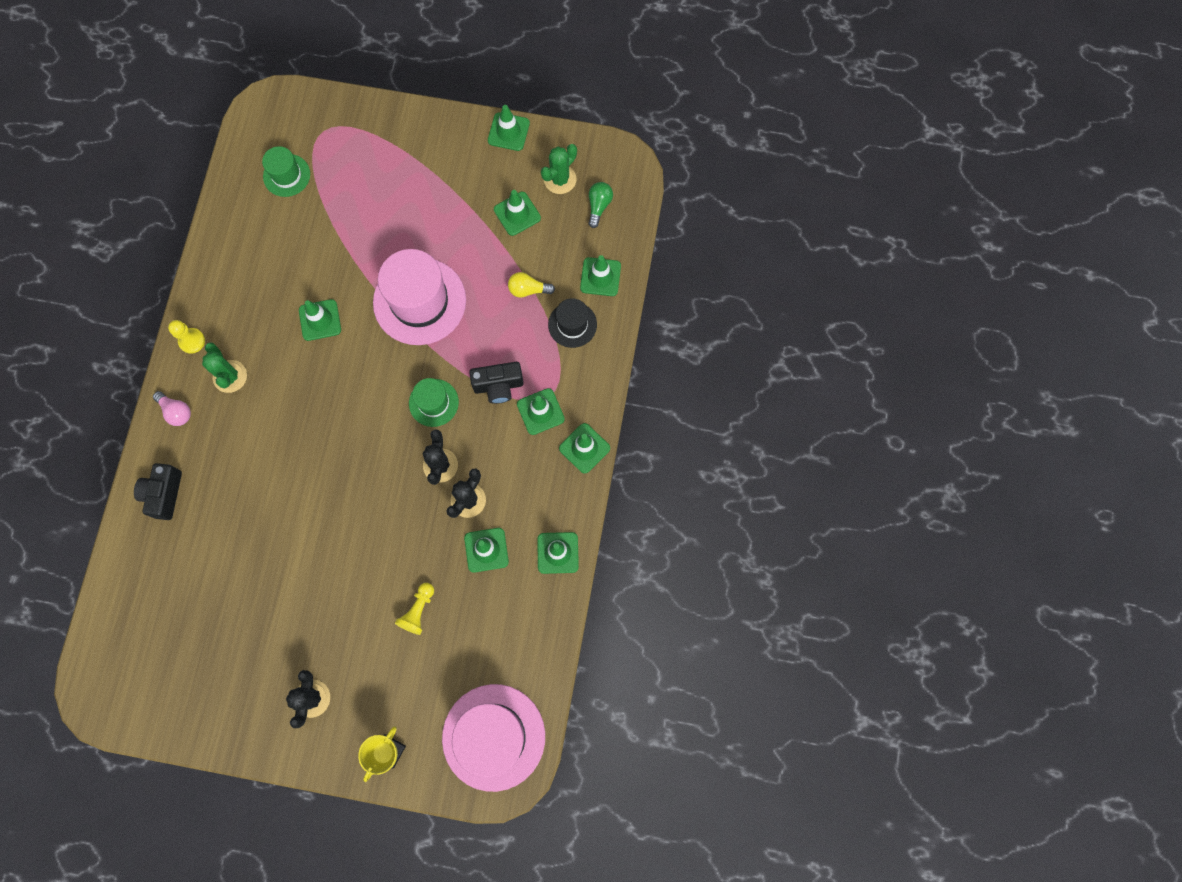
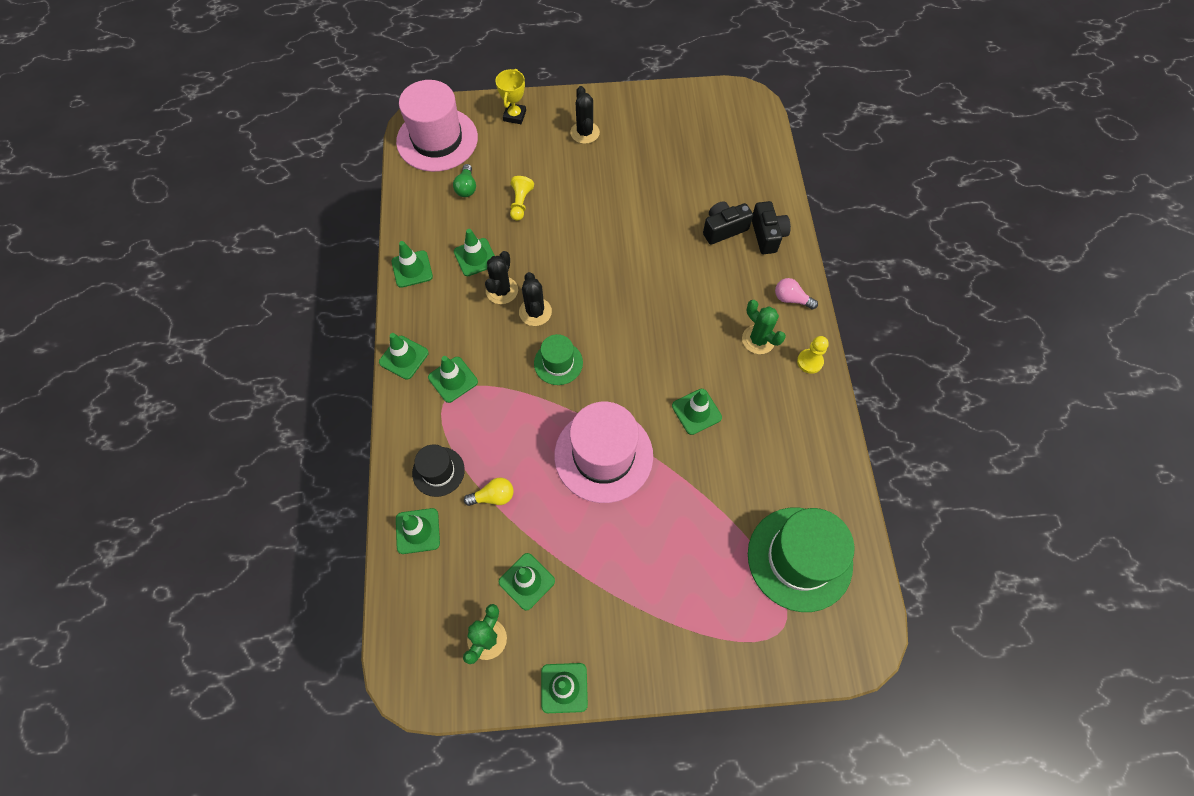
camera: 165 degrees right, 10 degrees down
green hat [262,146,310,197] -> green hat [748,508,855,612], size x1.91
black camera [469,362,523,404] -> black camera moved to [703,201,753,245]
green light bulb [588,182,613,228] -> green light bulb moved to [453,164,476,197]

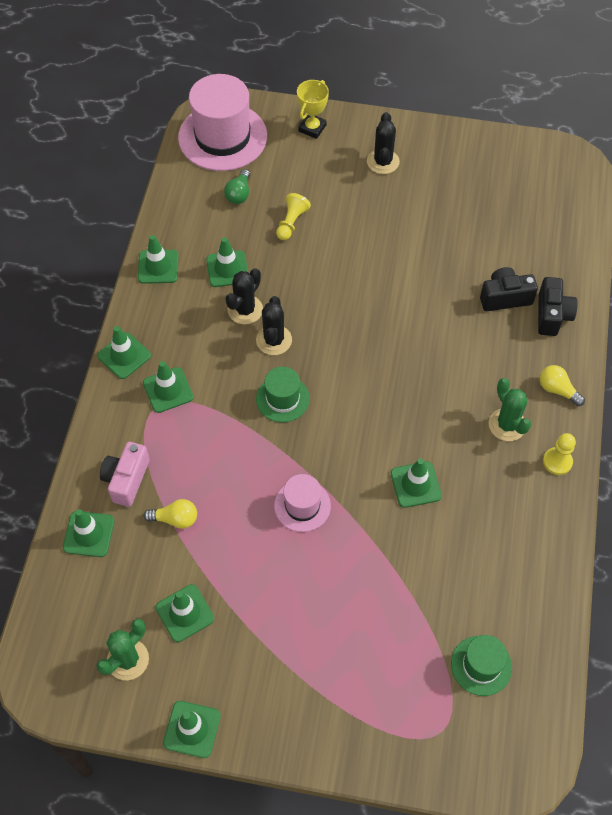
camera: 15 degrees right, 5 degrees down
black hat [412,444,465,497] -> pink camera [100,442,150,507]
pink hat [554,402,653,503] -> pink hat [274,474,331,532], size x0.52
green hat [748,508,855,612] -> green hat [451,635,512,696], size x0.52
pink light bulb [775,278,818,309] -> yellow light bulb [540,365,585,406]

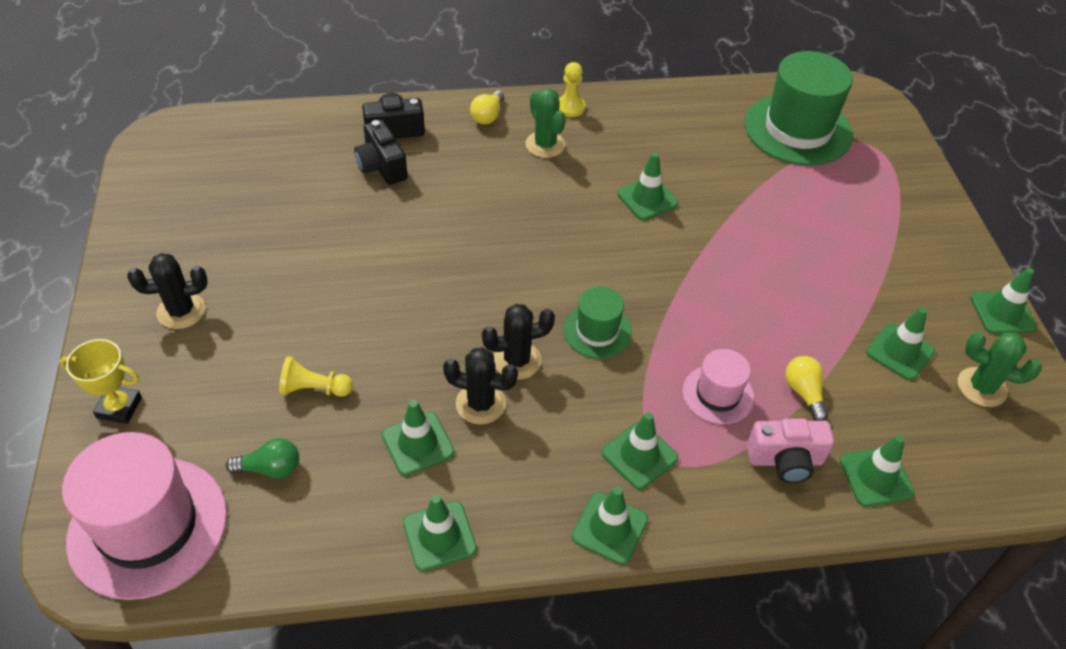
camera: 110 degrees left, 10 degrees down
pink hat [274,474,331,532] -> pink hat moved to [683,349,754,424]
green hat [451,635,512,696] -> green hat [745,51,853,166], size x1.91
green cactus [489,378,531,441] -> green cactus turned 75 degrees counterclockwise [525,88,566,158]

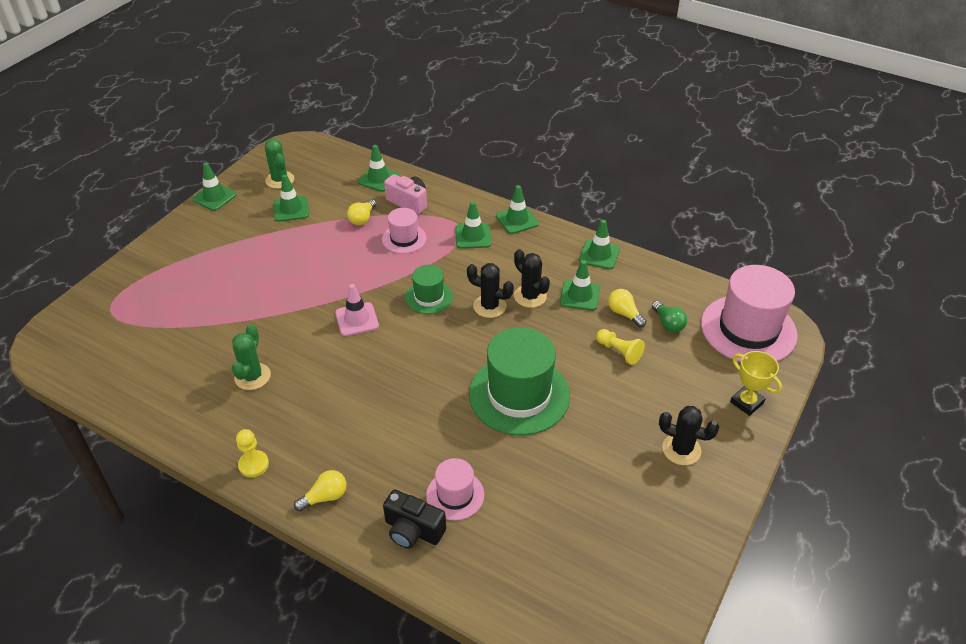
camera: 140 degrees left, 5 degrees down
green light bulb [226,438,299,479] -> green light bulb turned 150 degrees counterclockwise [652,301,687,333]
black camera [354,120,408,185] -> pink hat [426,458,484,520]
green cactus [525,88,566,158] -> green cactus moved to [232,324,271,390]
green traffic cone [617,153,678,220] -> none
green hat [745,51,853,166] -> green hat moved to [469,327,570,435]
none -> pink traffic cone [335,284,379,336]
none -> yellow light bulb [608,289,646,328]

